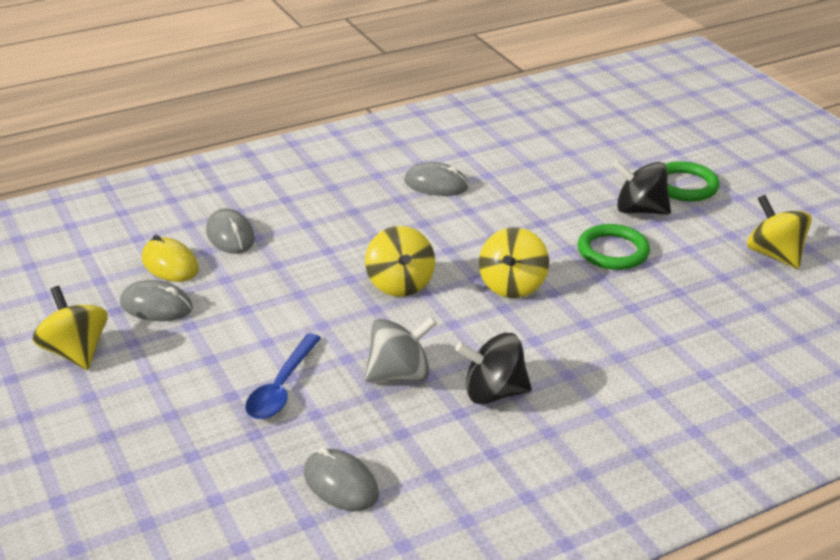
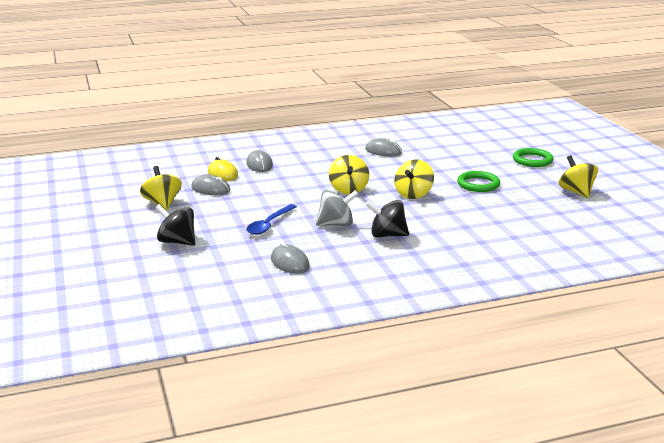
camera: 10 degrees right, 10 degrees down
black spinning top [612,160,671,215] -> black spinning top moved to [155,204,195,246]

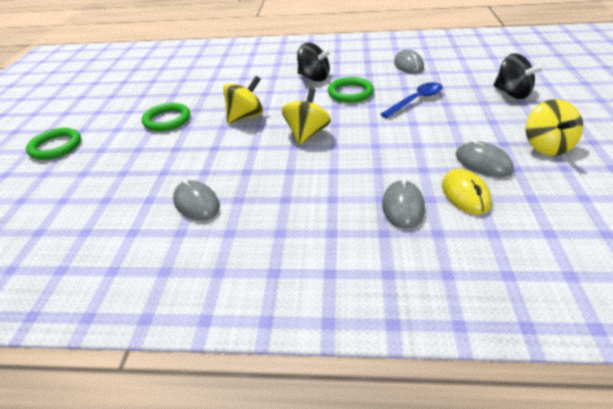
camera: 155 degrees left, 15 degrees up
grey spinning top [316,190,359,226] -> green ring [328,77,374,103]
yellow spinning top [559,155,598,198] -> none

